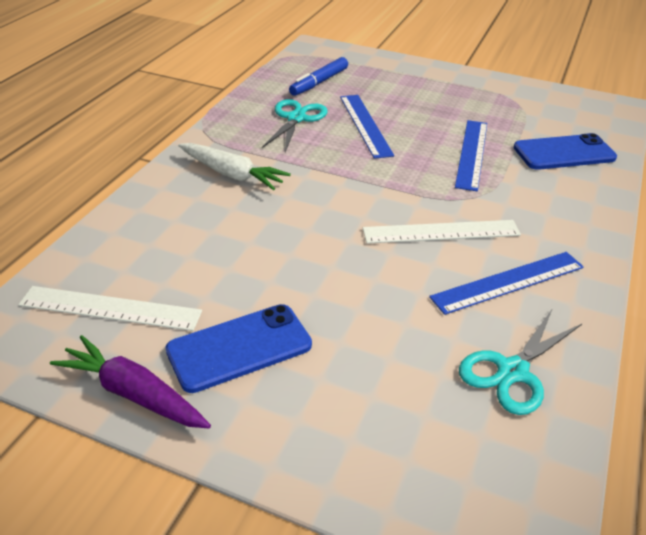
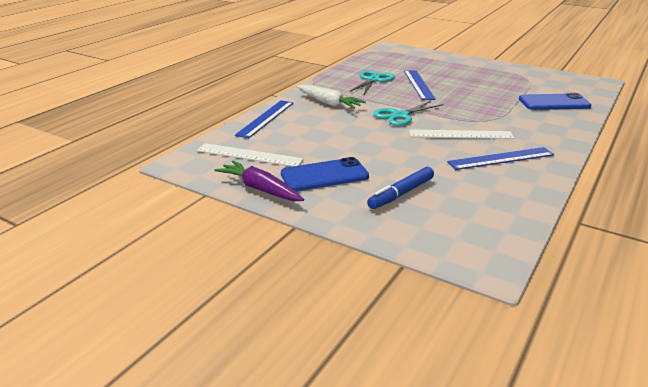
camera: 10 degrees right, 10 degrees down
blue marker [289,57,348,96] -> blue marker moved to [367,167,434,209]
blue ruler [455,120,487,191] -> blue ruler moved to [235,100,293,138]
turquoise scissors [459,308,583,415] -> turquoise scissors moved to [374,100,443,126]

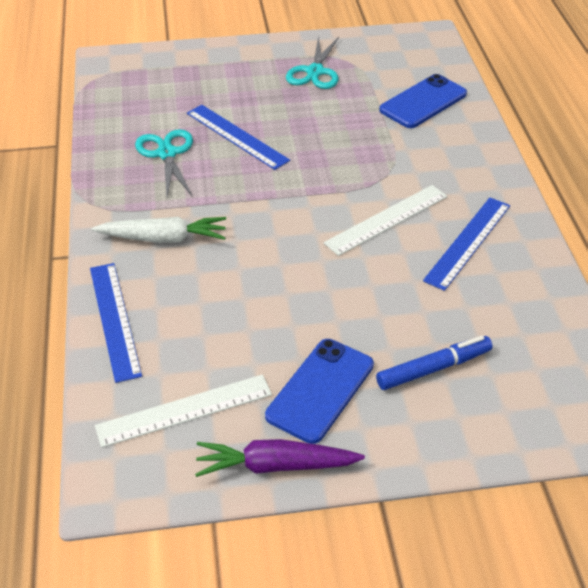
camera: 40 degrees left, 15 degrees up
blue marker [367,167,434,209] -> blue marker turned 120 degrees counterclockwise [376,336,493,390]
turquoise scissors [374,100,443,126] -> turquoise scissors moved to [286,36,339,89]

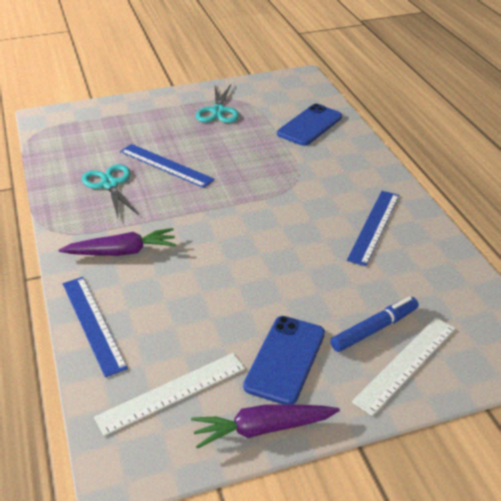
camera: 10 degrees left, 5 degrees down
white carrot [91,217,226,243] -> purple carrot [59,228,176,256]
white ruler [324,185,447,256] -> white ruler moved to [352,317,455,416]

